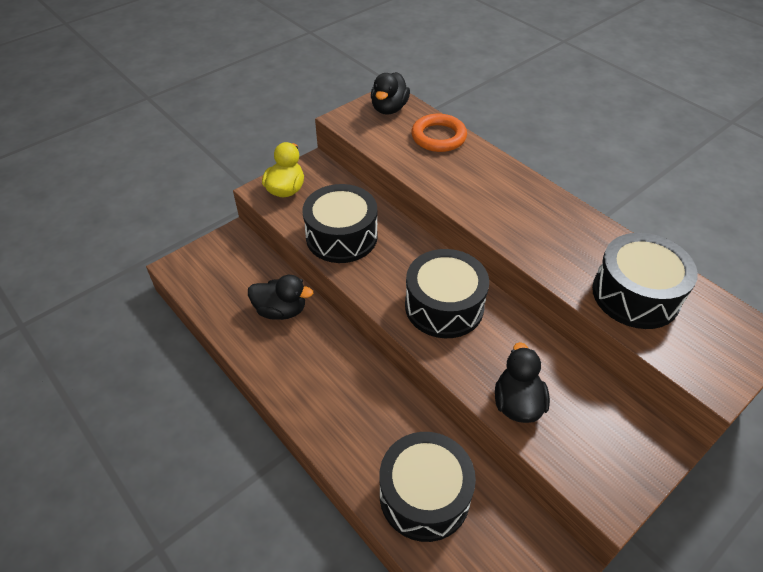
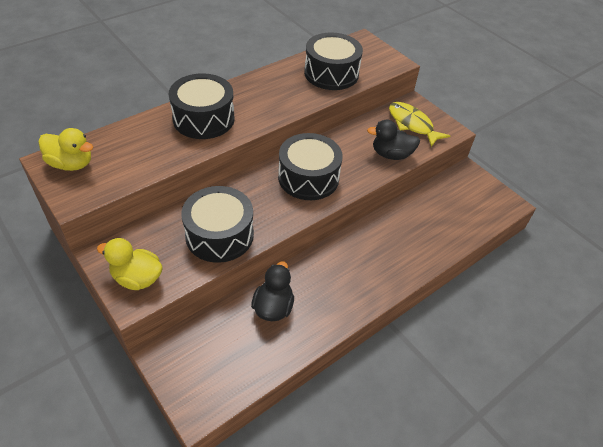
camera: 90 degrees left, 0 degrees up
black duck [371,72,410,114] -> yellow duck [38,128,93,171]
black drum [380,432,476,542] -> black drum moved to [169,73,235,139]
orange ring [411,114,467,152] -> none
none -> yellow fish [389,102,450,147]

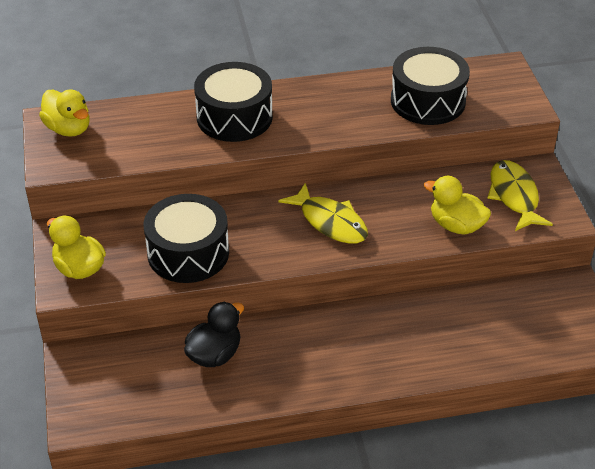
camera: 30 degrees right, 5 degrees down
black drum [278,133,343,200] -> yellow fish [278,183,368,244]
black duck [367,120,420,160] -> yellow duck [424,176,491,235]

